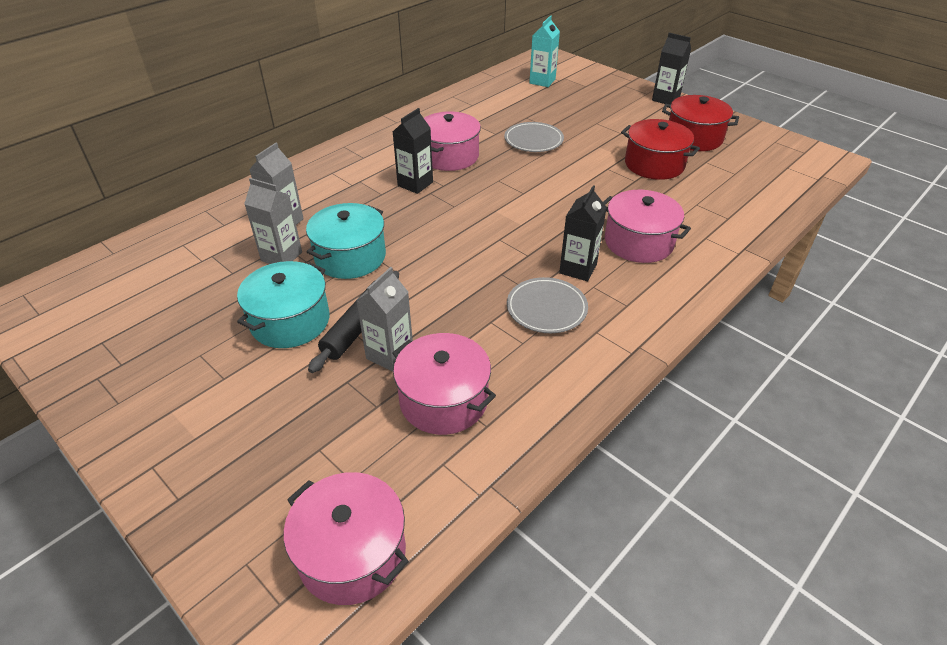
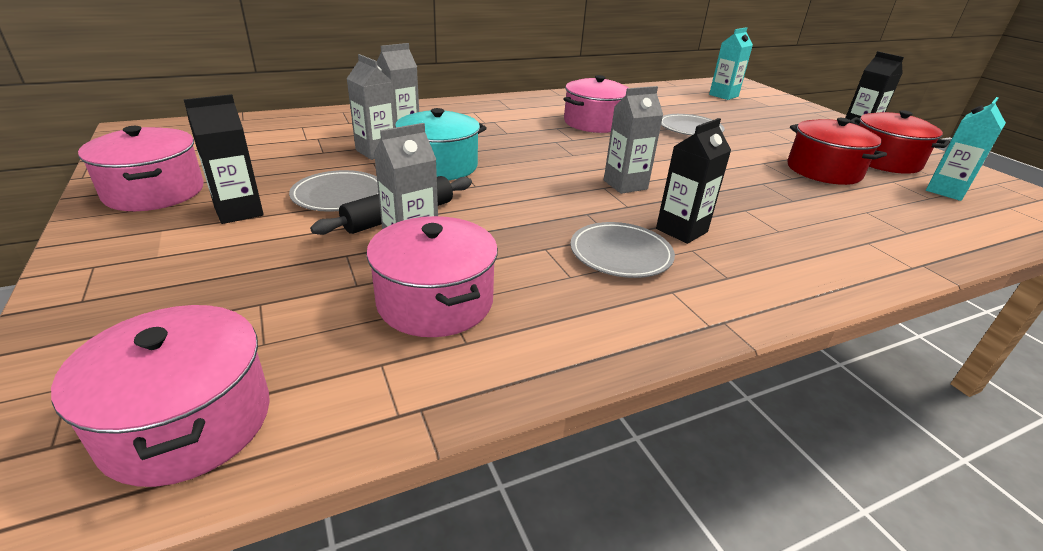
camera: 20 degrees right, 10 degrees down
turquoise pot [237,261,330,348] -> grey plate [289,170,378,212]
black carton [393,108,433,194] -> black carton moved to [183,94,264,224]
pink pot [603,190,691,263] -> pink pot moved to [78,126,204,211]
none -> grey carton [604,86,663,194]
none -> turquoise carton [926,97,1006,201]

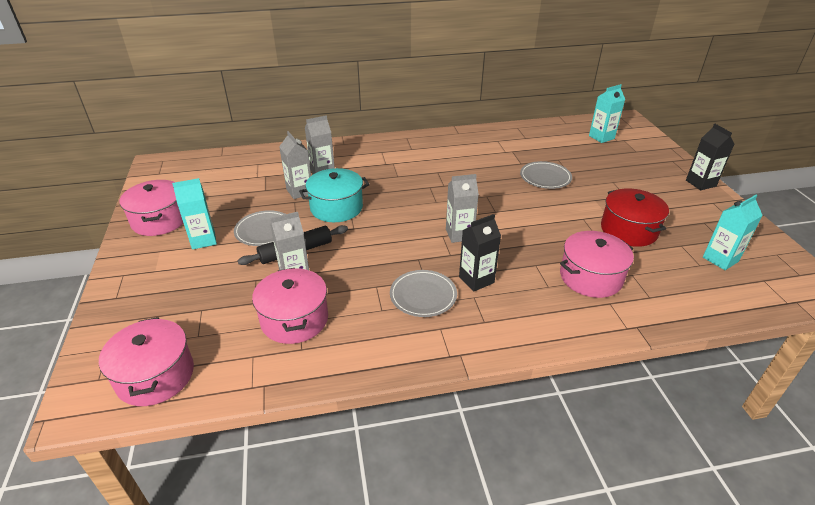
camera: 15 degrees right, 5 degrees up
black carton [183,94,264,224] -> turquoise carton [172,178,217,250]
pink pot [564,75,629,133] -> pink pot moved to [560,231,634,298]
red pot [849,110,950,174] -> none

